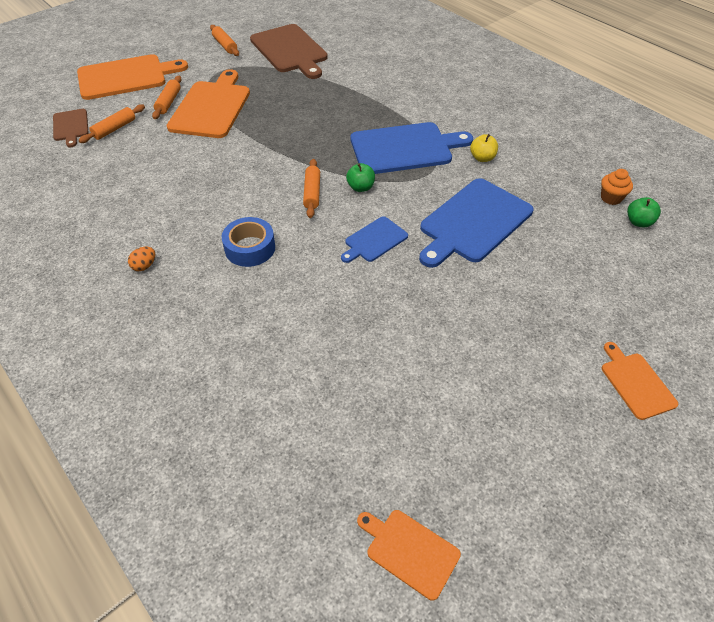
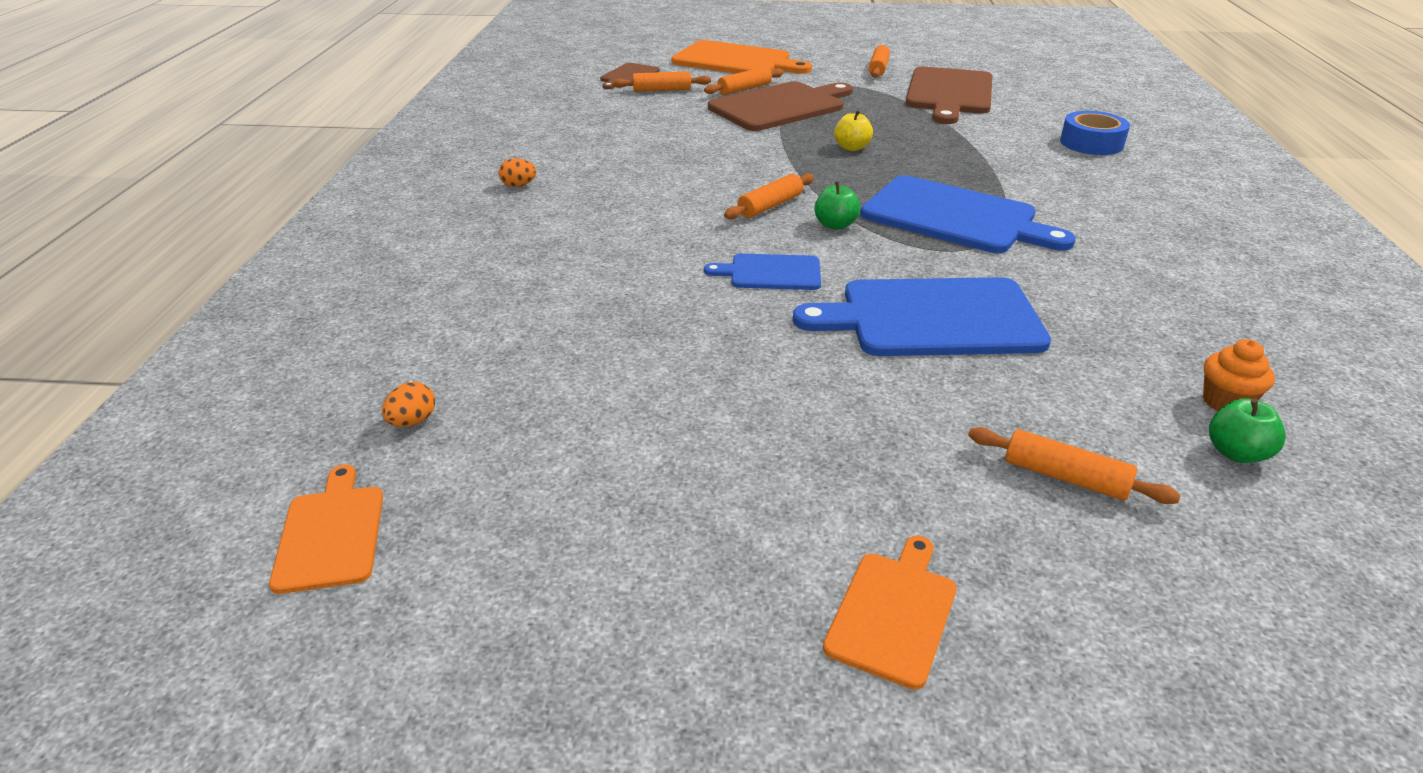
camera: 45 degrees right, 15 degrees down
orange cutting board [166,69,250,138] -> brown cutting board [708,82,853,131]
blue tape [222,217,275,267] -> blue tape moved to [1060,111,1130,155]
yellow apple [470,134,498,162] -> yellow apple moved to [834,110,873,151]
none -> orange egg [382,382,435,427]
none -> orange rolling pin [968,427,1181,504]

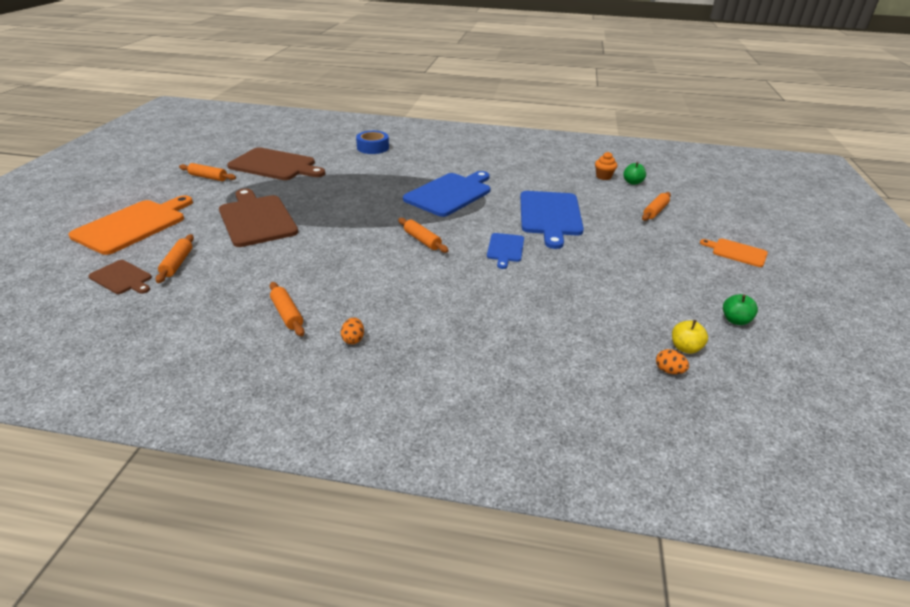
camera: 85 degrees left, 0 degrees up
orange cutting board [269,464,383,594] -> none
orange rolling pin [704,67,784,95] -> orange rolling pin moved to [270,282,305,336]
green apple [814,181,860,230] -> green apple moved to [723,294,758,325]
yellow apple [834,110,873,151] -> yellow apple moved to [672,320,708,354]

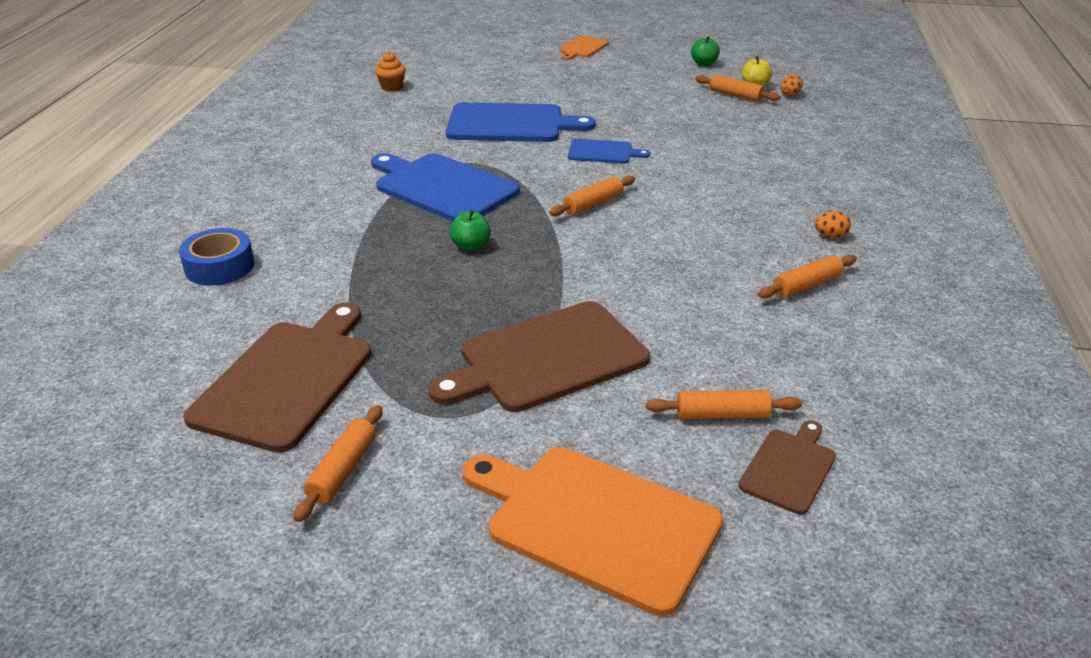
camera: 90 degrees left, 0 degrees up
green apple [623,162,646,185] -> green apple moved to [450,210,491,251]
orange rolling pin [642,192,671,221] -> orange rolling pin moved to [696,74,780,102]

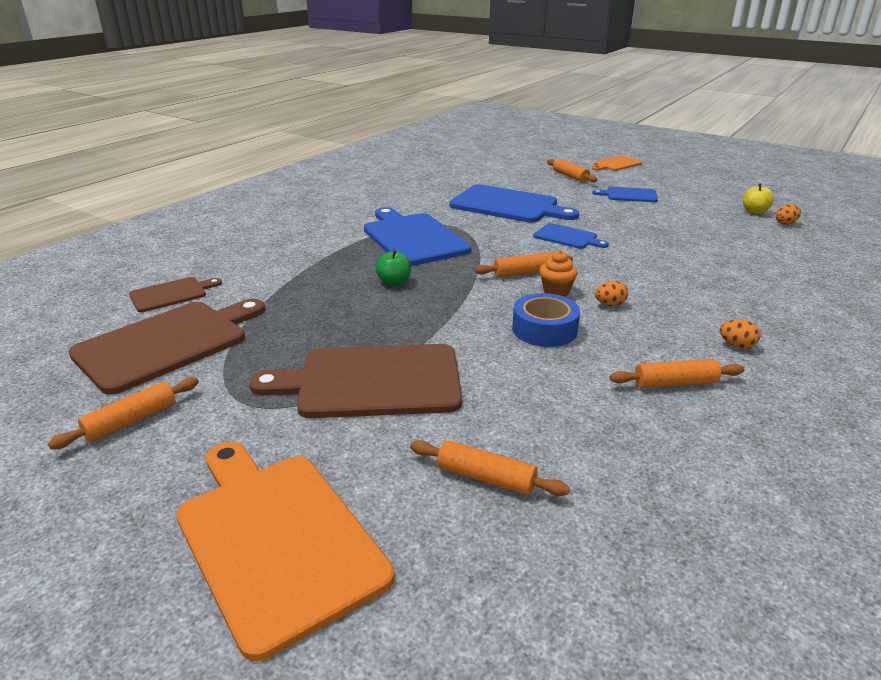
camera: 25 degrees right, 5 degrees down
blue tape [179,228,254,286] -> blue tape moved to [512,293,580,347]
orange cupcake [375,52,406,92] -> orange cupcake moved to [539,250,578,297]
green apple [691,36,720,66] -> none
orange rolling pin [696,74,780,102] -> orange rolling pin moved to [547,159,597,183]
brown cutting board [738,420,836,515] -> brown cutting board moved to [129,277,222,312]
none -> blue cutting board [592,187,658,202]
none -> orange egg [595,281,628,306]

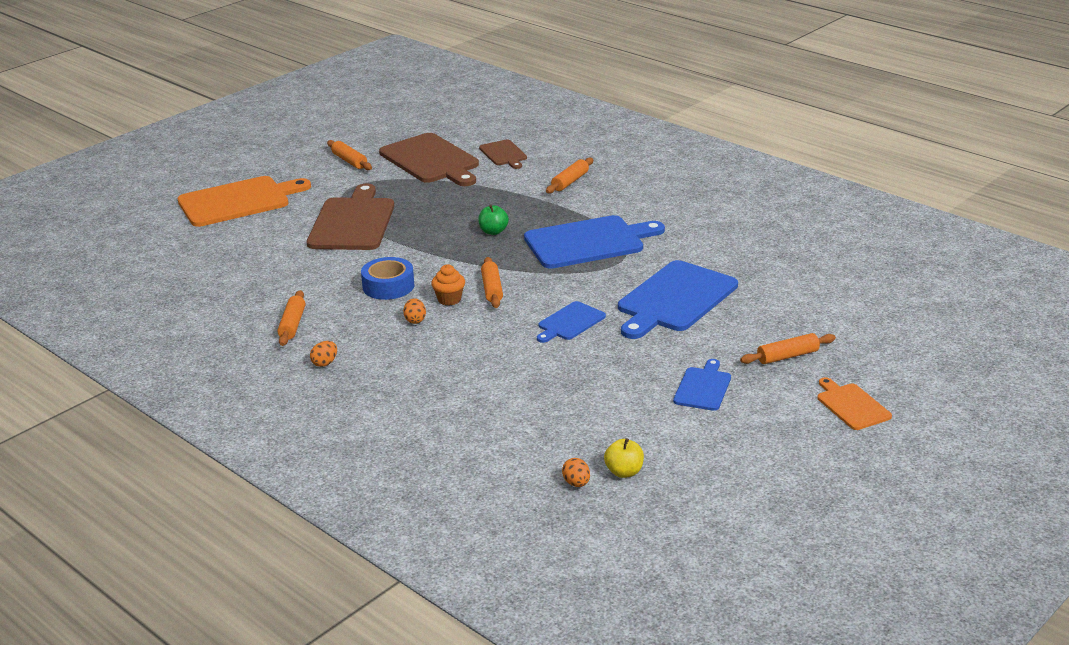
camera: 100 degrees right, 0 degrees up
orange rolling pin [410,440,570,496] -> orange rolling pin moved to [546,158,593,193]

